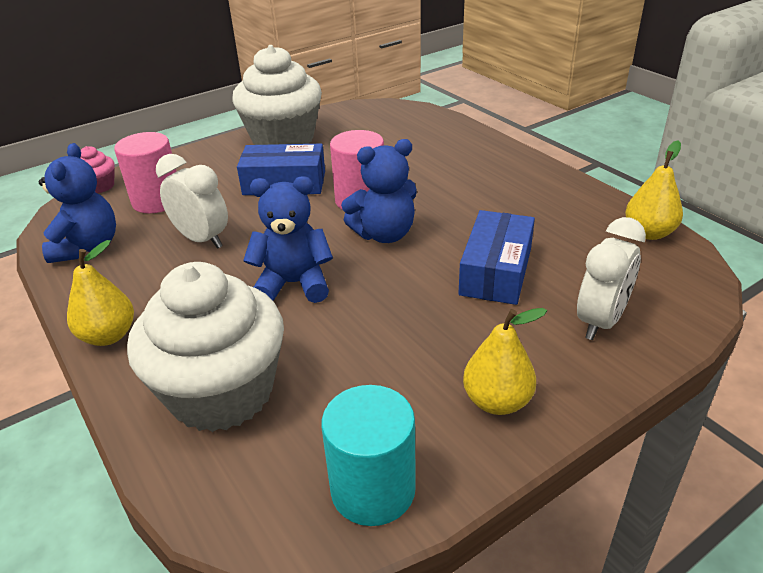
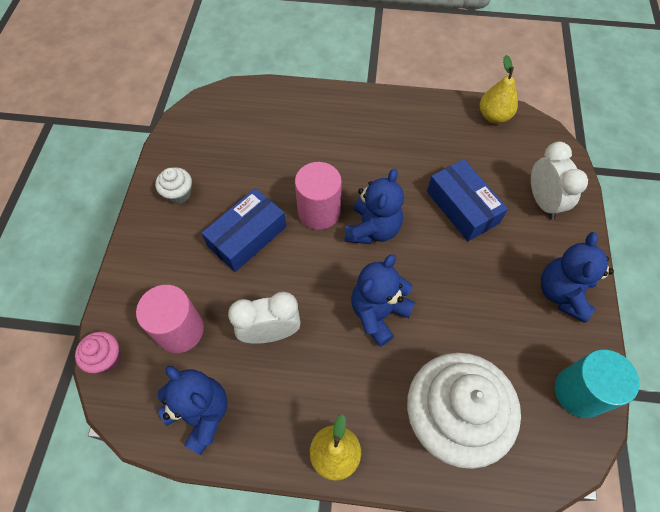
camera: 50 degrees left, 25 degrees up
white cupcake [232,45,322,145] -> white cupcake [155,167,192,204], size x0.42
yellow pear [463,308,547,415] -> blue teddy bear [541,232,614,323]

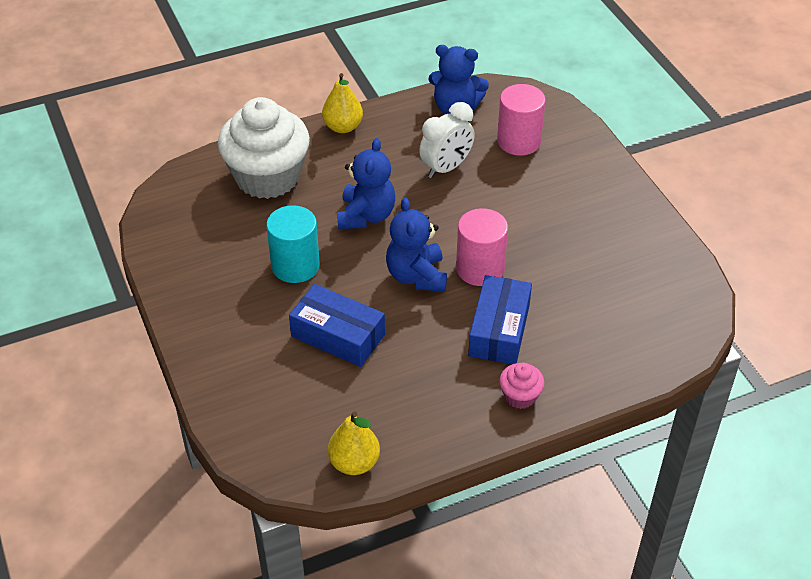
camera: 150 degrees right, 15 degrees down
pink cupcake [75,331,121,373] -> pink cupcake moved to [499,363,545,409]
white cupcake [155,167,192,204] -> none
blue box [202,188,286,272] -> blue box moved to [468,275,532,364]
white clock [531,142,588,220] -> none
blue teddy bear [541,232,614,323] -> none
turquoise cylinder [555,349,640,418] -> turquoise cylinder moved to [266,205,320,283]

